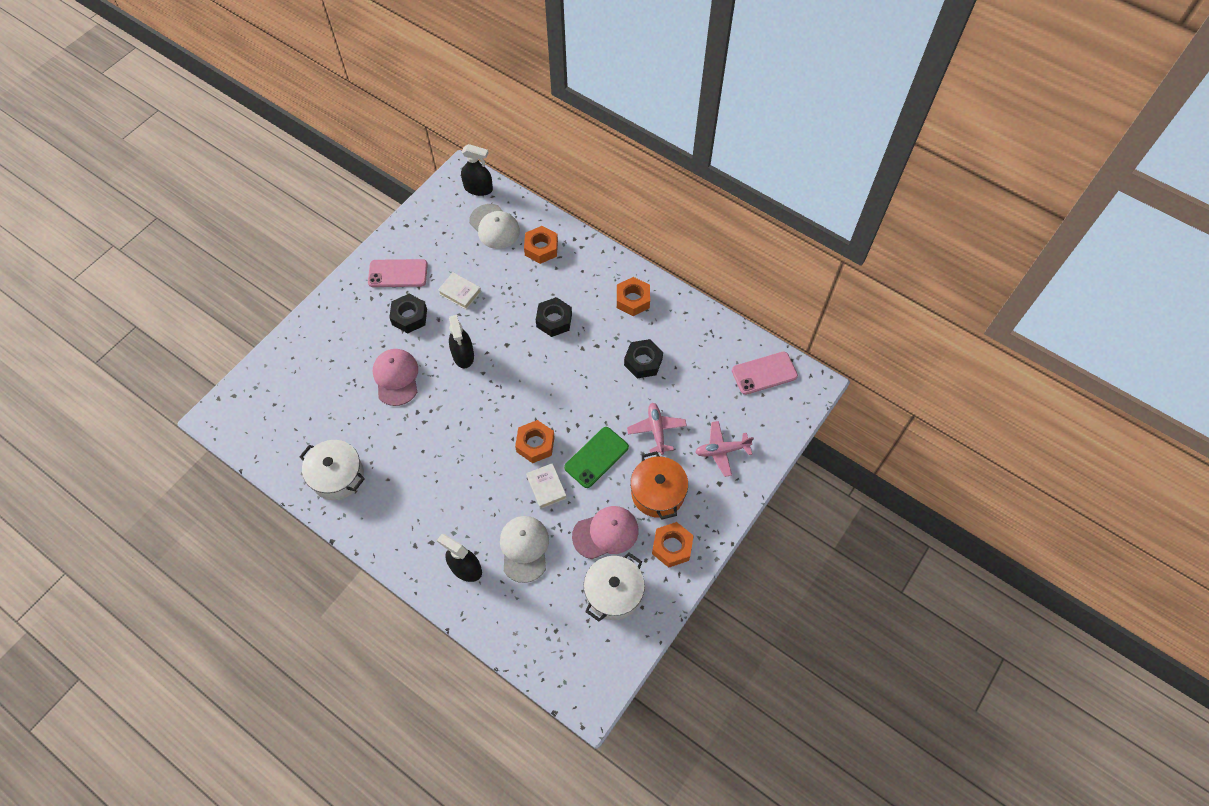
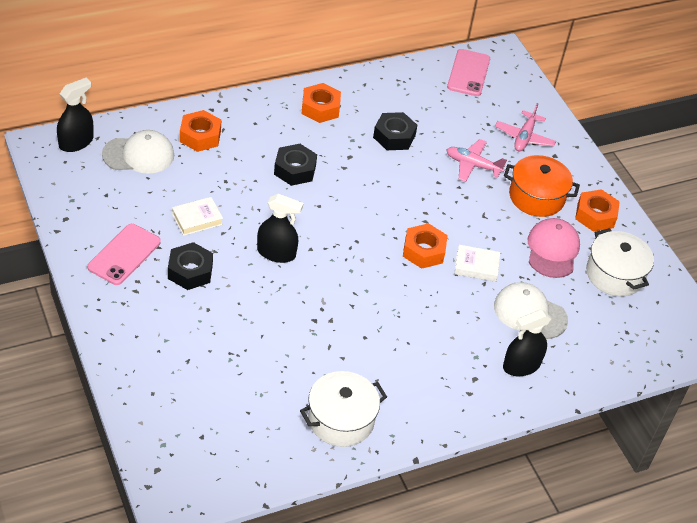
camera: 65 degrees left, 15 degrees down
pink cap [373,349,418,406] -> none
green phone [564,427,629,488] -> none

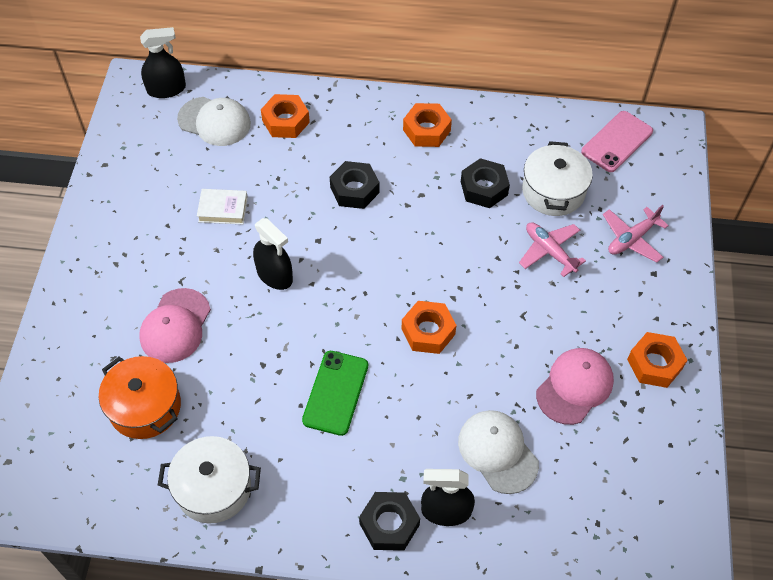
camera: 35 degrees right, 10 degrees up
pink phone [87,224,161,285] -> none
black nut [168,242,213,290] -> black nut moved to [359,492,420,551]
white book [454,245,500,282] -> none
orange pot [504,155,580,217] -> orange pot moved to [99,356,181,439]
white pot [586,228,654,296] -> white pot moved to [522,141,593,216]
none -> pink cap [139,288,211,363]
none -> green phone [302,351,368,436]

